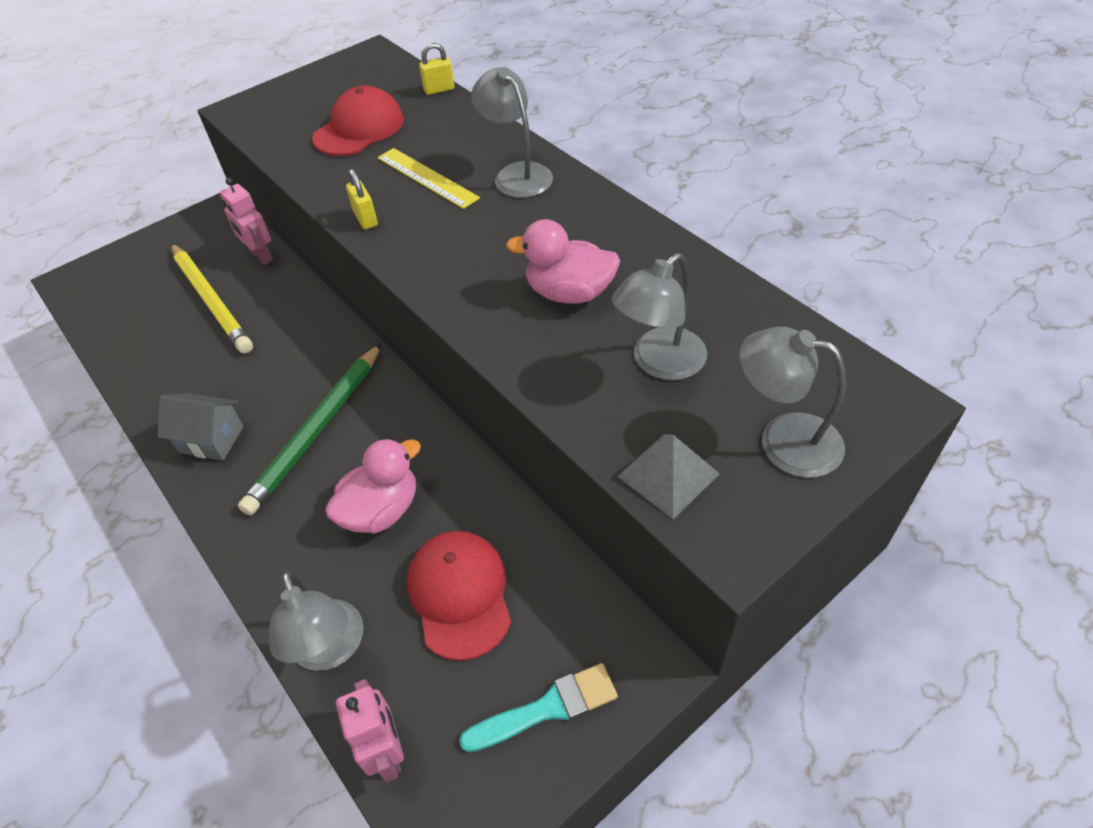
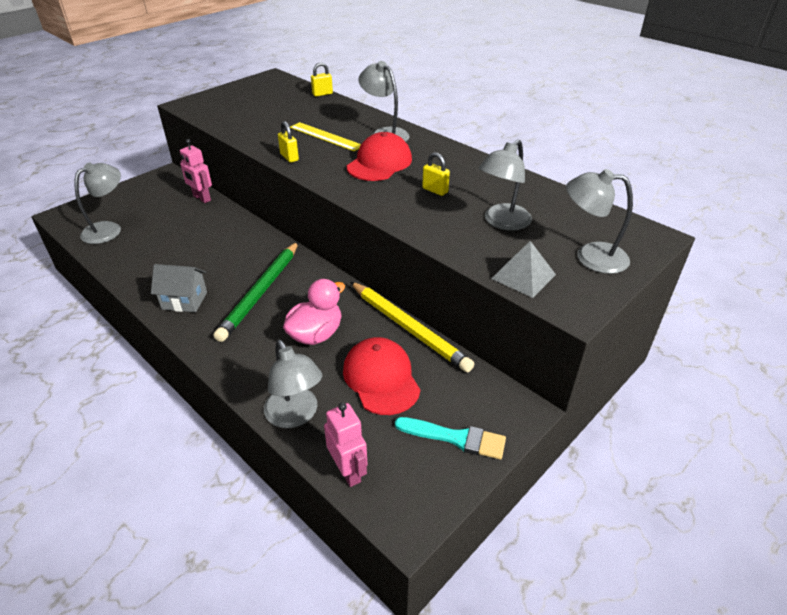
camera: 10 degrees left, 10 degrees down
yellow pencil [171,243,253,353] -> yellow pencil moved to [350,282,474,372]
red cap [312,86,404,156] -> red cap moved to [347,132,412,181]
turquoise brush [459,663,618,752] -> turquoise brush turned 45 degrees clockwise [395,417,506,459]
pink duck [506,219,620,304] -> yellow padlock [422,152,450,196]
none -> grey lamp [75,162,121,244]

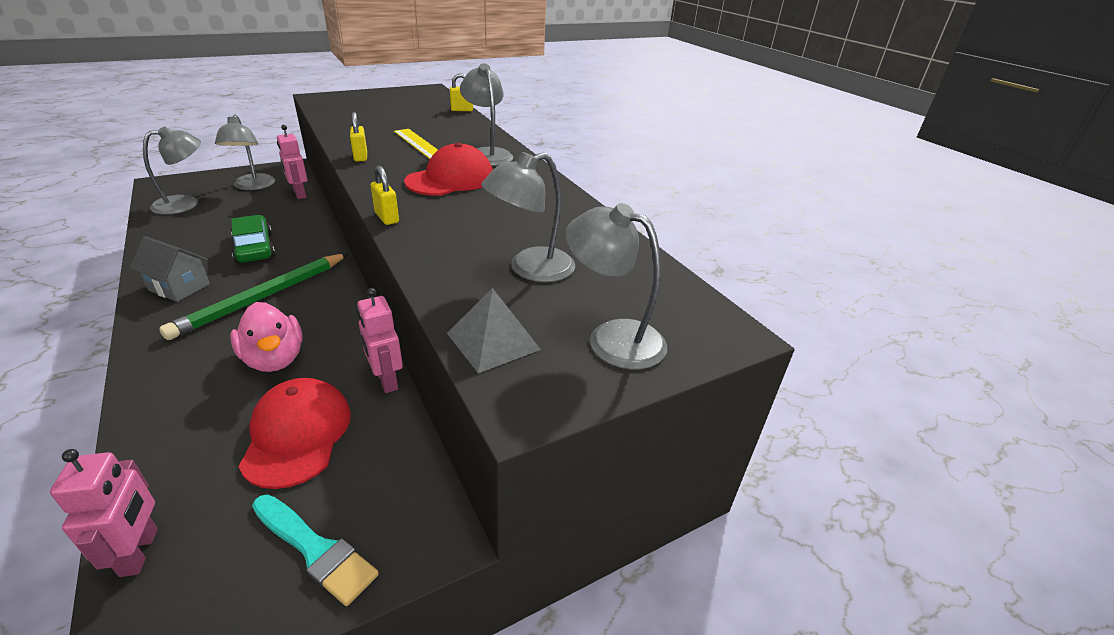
camera: 15 degrees right, 5 degrees down
grey lamp [264,340,322,428] -> grey lamp moved to [215,115,275,190]
pink duck [283,279,345,345] -> pink duck turned 90 degrees clockwise [230,302,303,372]
yellow pencil [350,282,474,372] -> pink robot [357,288,403,393]
yellow padlock [422,152,450,196] -> yellow padlock moved to [371,166,399,225]
none -> green car [231,215,275,263]

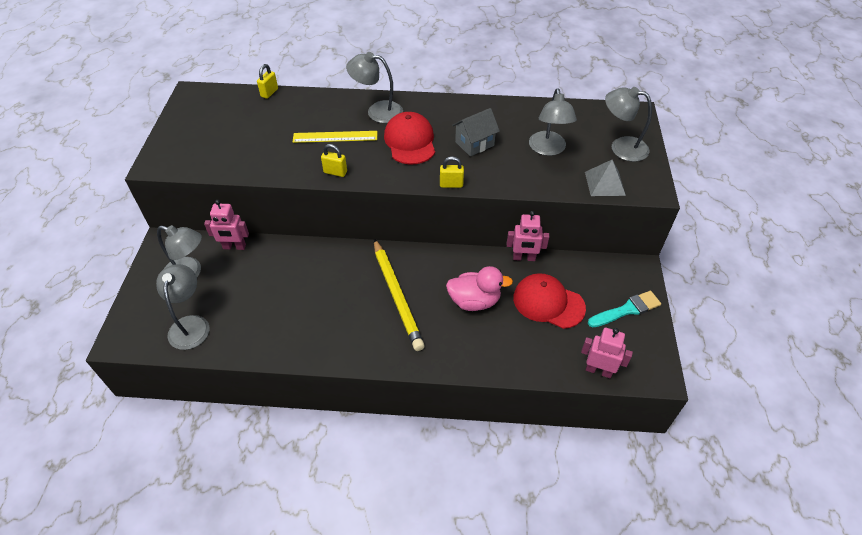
camera: 55 degrees left, 15 degrees up
grey house [130,236,210,302] -> grey house moved to [452,108,500,156]
green pencil [159,253,348,340] -> yellow pencil [374,239,425,351]
green car [231,215,275,263] -> none
grey lamp [565,203,667,369] -> grey lamp turned 45 degrees clockwise [605,87,652,162]

